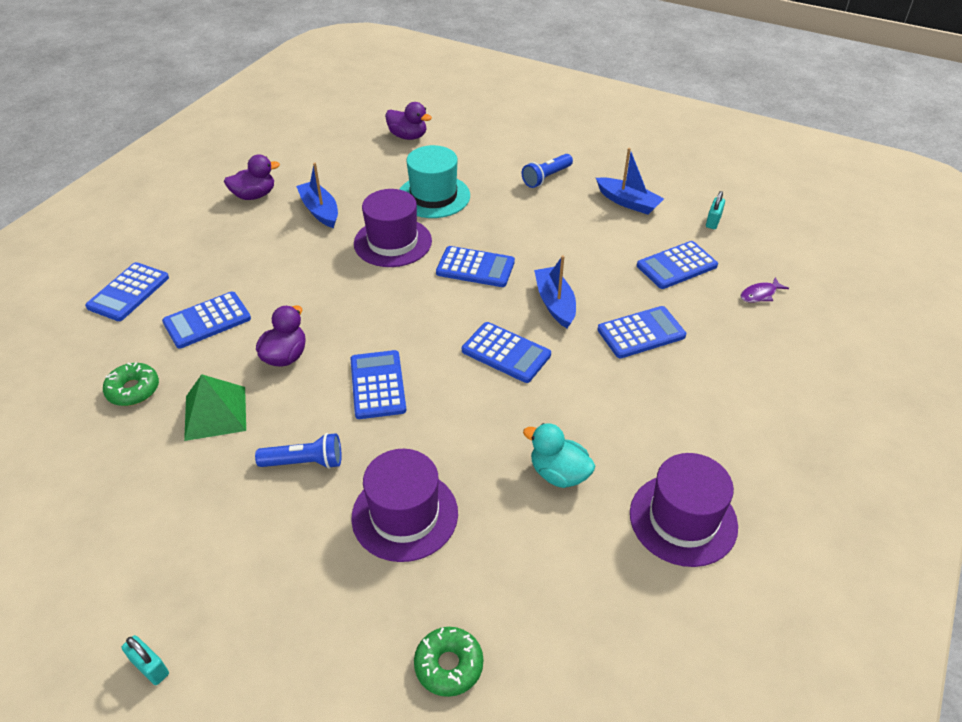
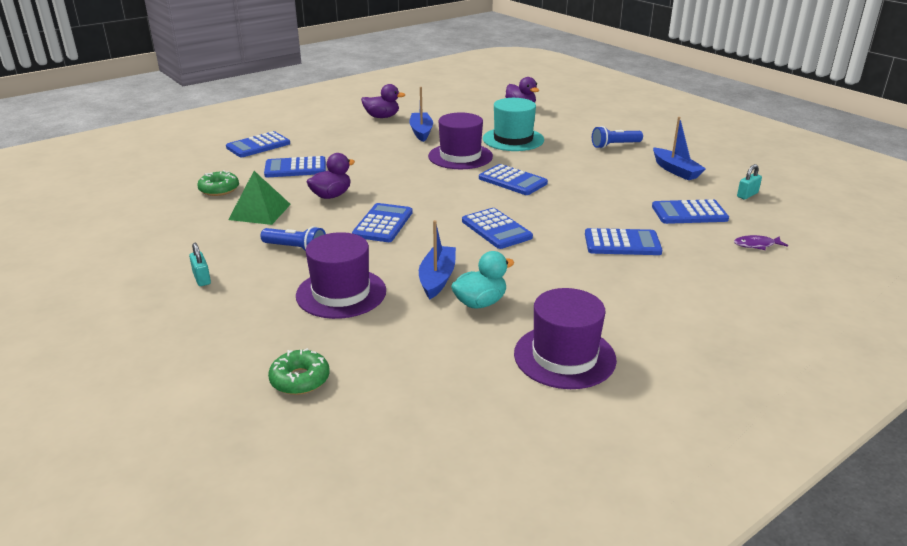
camera: 25 degrees right, 15 degrees down
turquoise padlock [122,635,169,685] -> turquoise padlock moved to [189,243,211,286]
turquoise duck [523,423,595,488] -> turquoise duck turned 90 degrees clockwise [451,251,514,309]
blue boat [534,255,576,328] -> blue boat moved to [419,220,456,300]

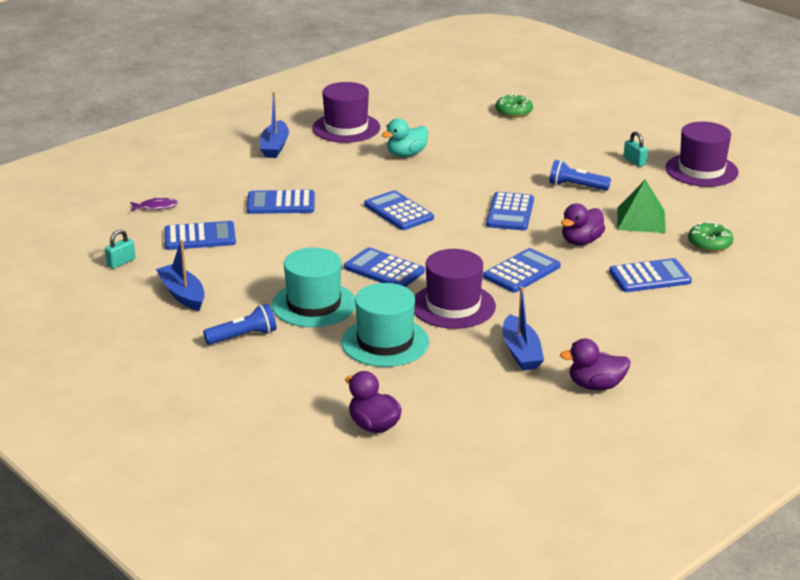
camera: 175 degrees right, 0 degrees up
blue calculator [226,131,290,157] -> blue calculator moved to [483,248,561,293]
purple hat [296,232,386,319] -> purple hat moved to [666,122,739,187]
blue boat [419,220,456,300] -> blue boat moved to [260,92,289,158]
none -> turquoise hat [272,248,356,327]

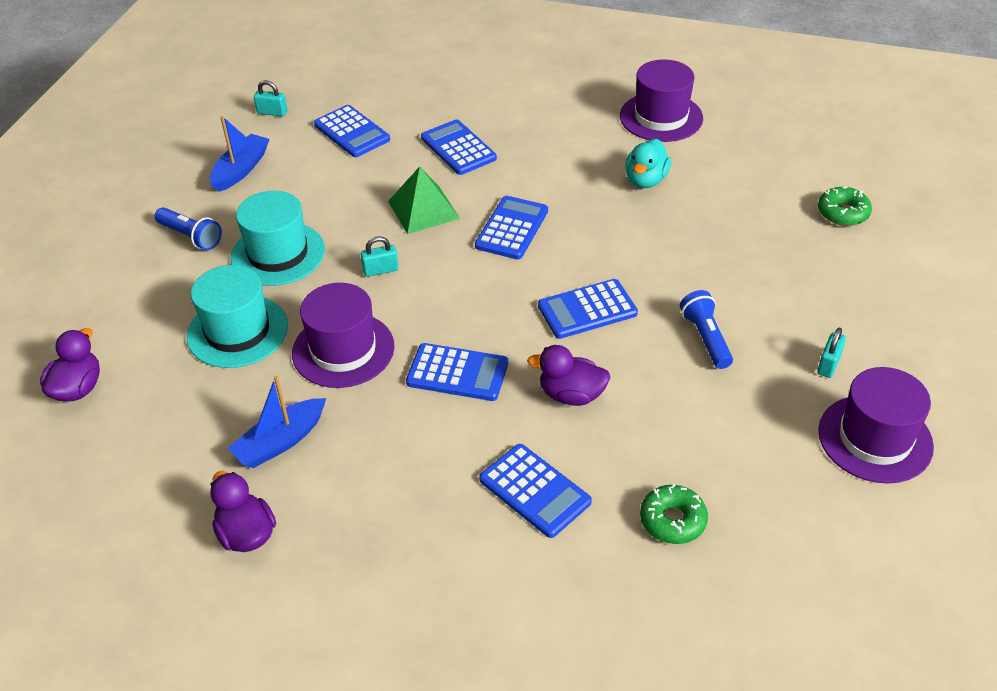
camera: 60 degrees right, 15 degrees up
purple fish [130,198,179,211] -> none
blue boat [260,92,289,158] -> none
blue calculator [344,247,425,287] -> turquoise padlock [361,236,399,277]
turquoise duck [382,118,428,157] -> turquoise duck turned 90 degrees counterclockwise [625,139,671,188]
green pyramid [617,179,666,233] -> green pyramid moved to [388,166,460,234]

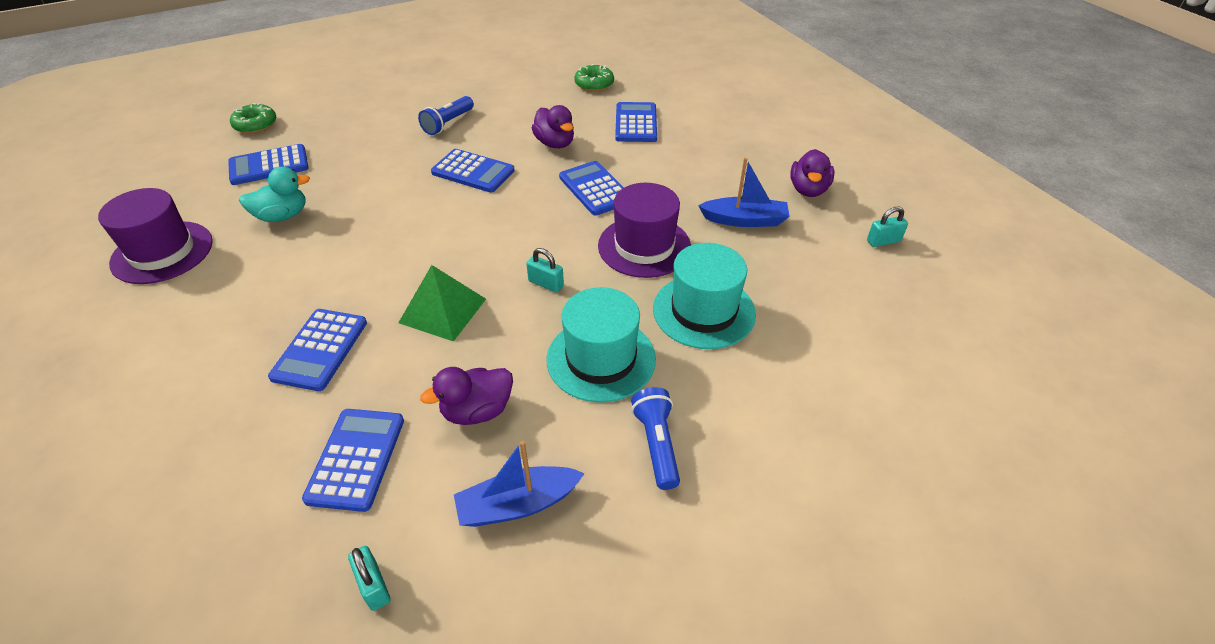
camera: 135 degrees left, 0 degrees up
purple duck [40,328,100,402] -> purple duck moved to [420,367,513,425]
blue calculator [475,196,548,259] -> blue calculator moved to [228,144,309,185]
turquoise padlock [817,327,846,378] -> turquoise padlock moved to [867,207,908,247]
purple hat [818,367,934,483] -> none

